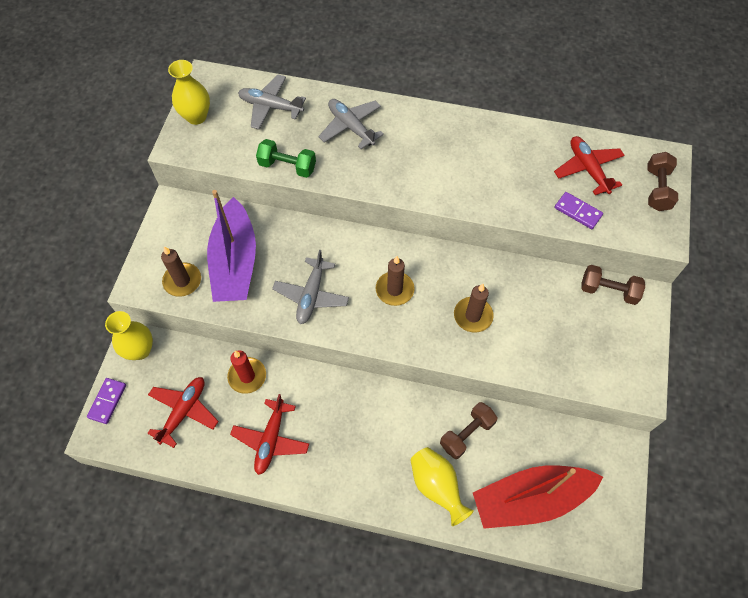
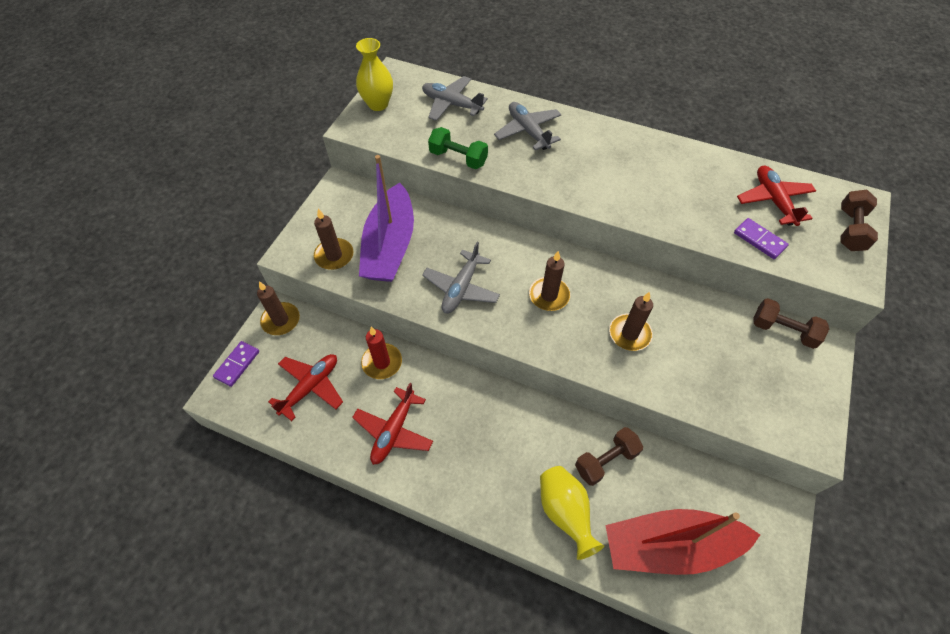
camera: 10 degrees right, 5 degrees down
yellow vase [105,311,153,360] -> brown candle [257,281,300,335]

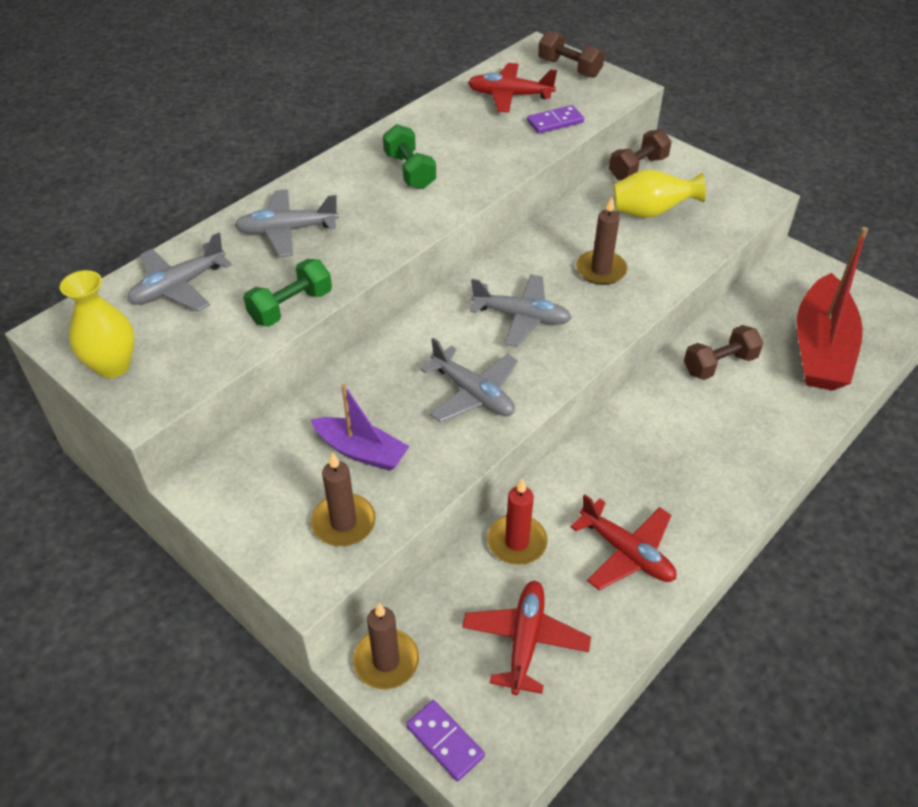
camera: 70 degrees left, 10 degrees down
red plane [268,354,343,421] -> red plane turned 45 degrees clockwise [462,581,591,695]
purple boat [359,155,414,282] -> purple boat [311,384,410,471], size x0.57
brown candle [529,251,570,311] -> grey plane [469,274,572,347]
yellow vase [540,466,604,560] -> yellow vase moved to [614,169,706,218]
brown dumbbell [575,427,643,486] -> brown dumbbell turned 75 degrees clockwise [684,325,763,380]
none -> green dumbbell [383,124,436,189]

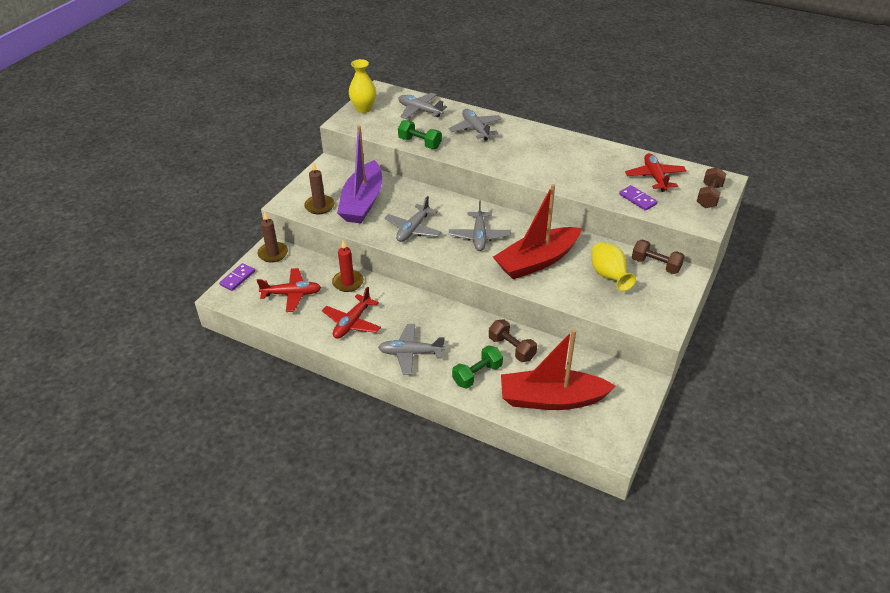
camera: 75 degrees right, 5 degrees down
purple boat [311,384,410,471] -> purple boat [337,125,382,223], size x1.77
green dumbbell [383,124,436,189] -> green dumbbell moved to [452,345,503,389]
brown candle [576,197,627,285] -> red boat [493,184,582,279]
none -> grey plane [378,324,445,375]

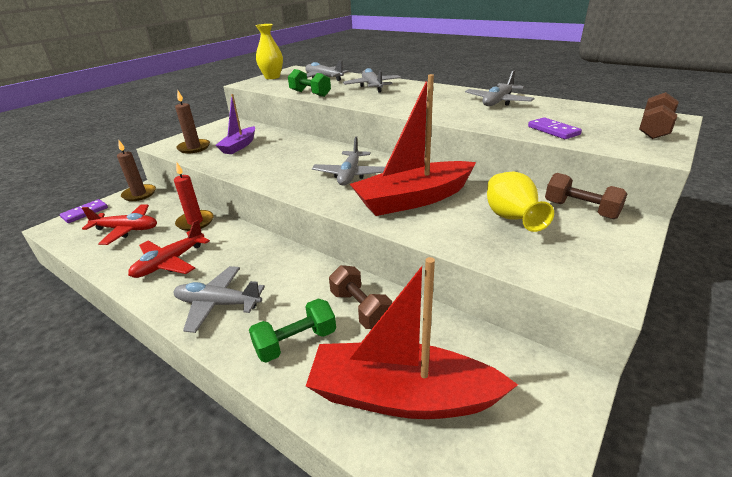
camera: 10 degrees right, 10 degrees down
purple boat [337,125,382,223] -> purple boat [215,94,255,154], size x0.57
grey plane [384,196,441,242] -> grey plane moved to [465,70,535,106]
red plane [625,153,687,192] -> none

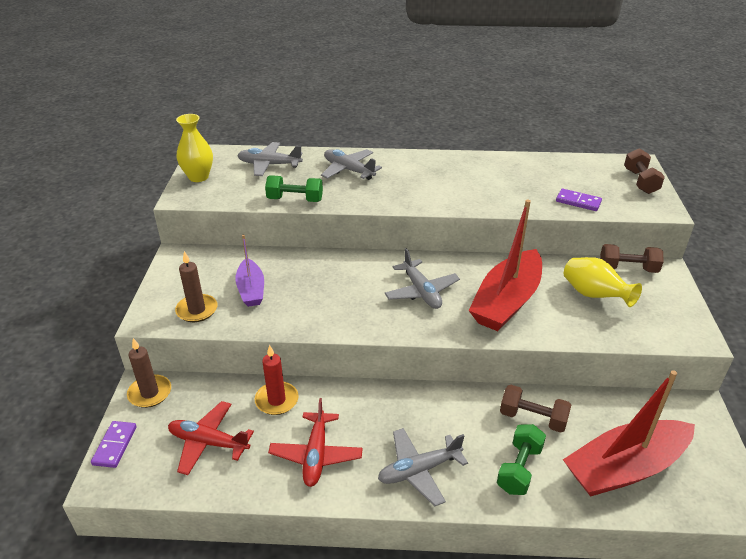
camera: 35 degrees left, 5 degrees up
red plane [82,205,157,245] -> red plane turned 135 degrees counterclockwise [168,401,254,475]
grey plane [465,70,535,106] -> none

